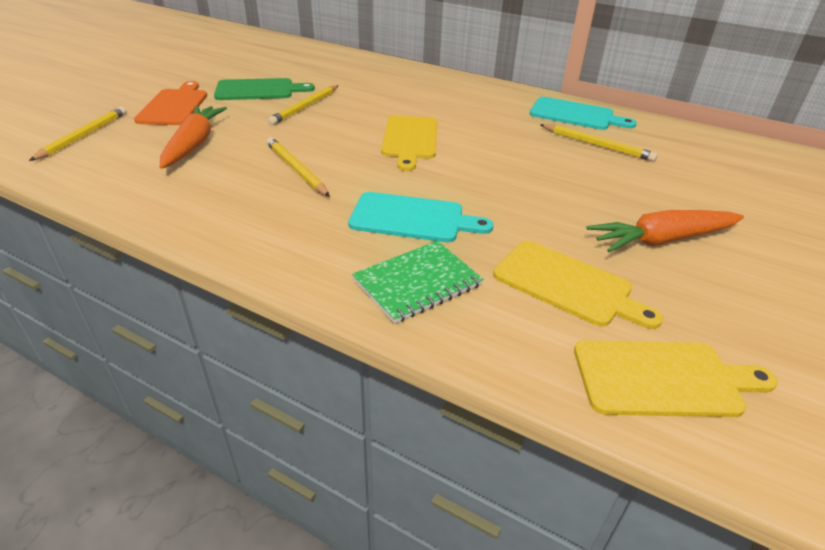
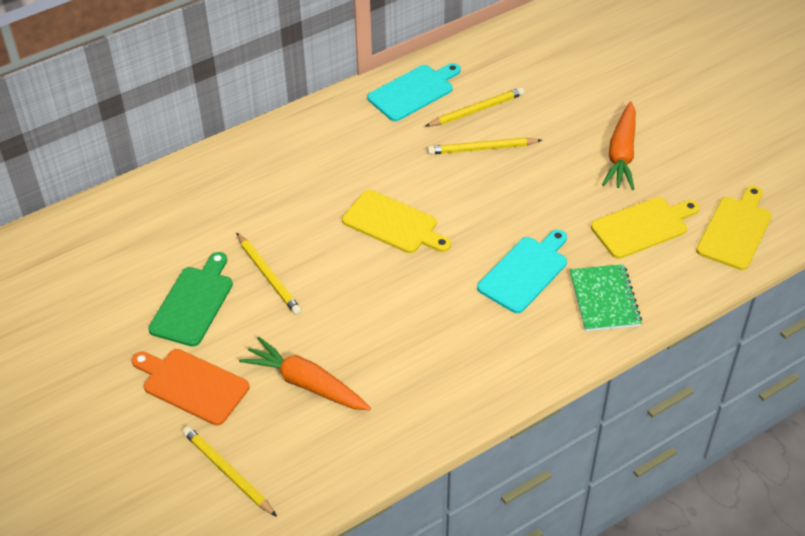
camera: 60 degrees left, 10 degrees up
yellow pencil [267,137,330,197] -> yellow pencil moved to [428,138,542,155]

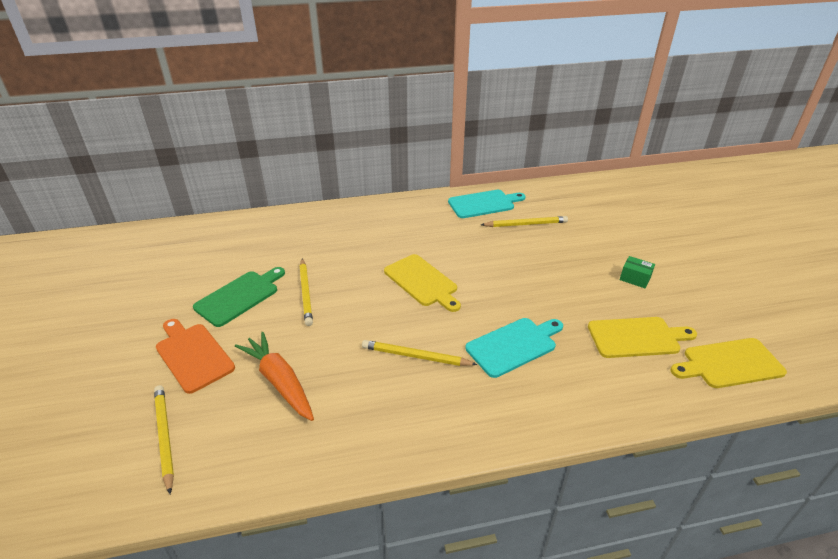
camera: 20 degrees right, 10 degrees down
yellow pencil [428,138,542,155] -> yellow pencil moved to [362,340,478,366]
green notebook [570,264,642,331] -> none
orange carrot [602,101,636,190] -> green box [620,256,655,289]
yellow cutting board [696,186,772,270] -> yellow cutting board turned 150 degrees counterclockwise [671,338,787,388]

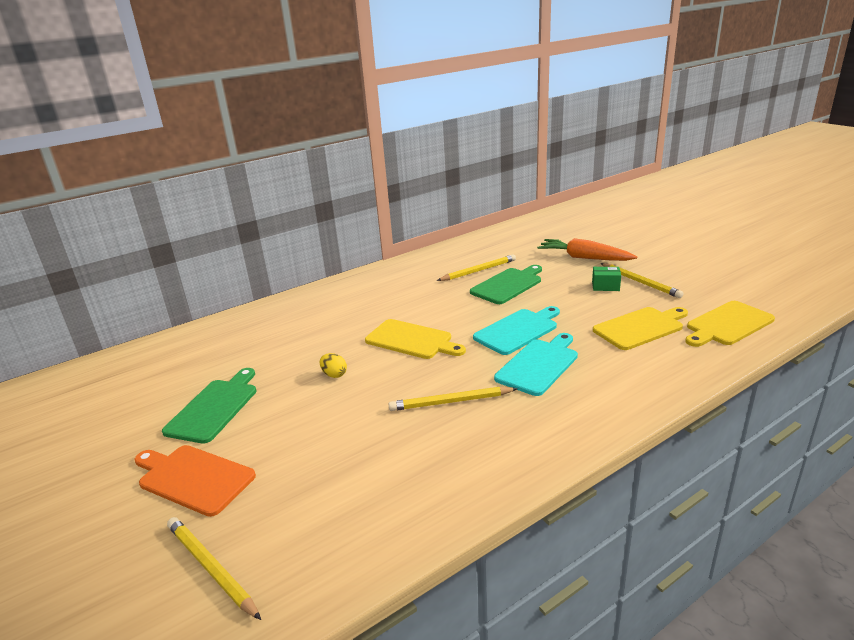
camera: 20 degrees left, 10 degrees down
orange carrot [235,332,314,421] -> orange carrot moved to [537,238,638,261]
yellow pencil [300,258,313,326] -> yellow pencil moved to [600,263,683,298]
turquoise cutting board [448,190,526,218] -> turquoise cutting board moved to [473,306,560,355]
none -> yellow egg [320,353,347,378]
none -> green cutting board [470,265,542,304]

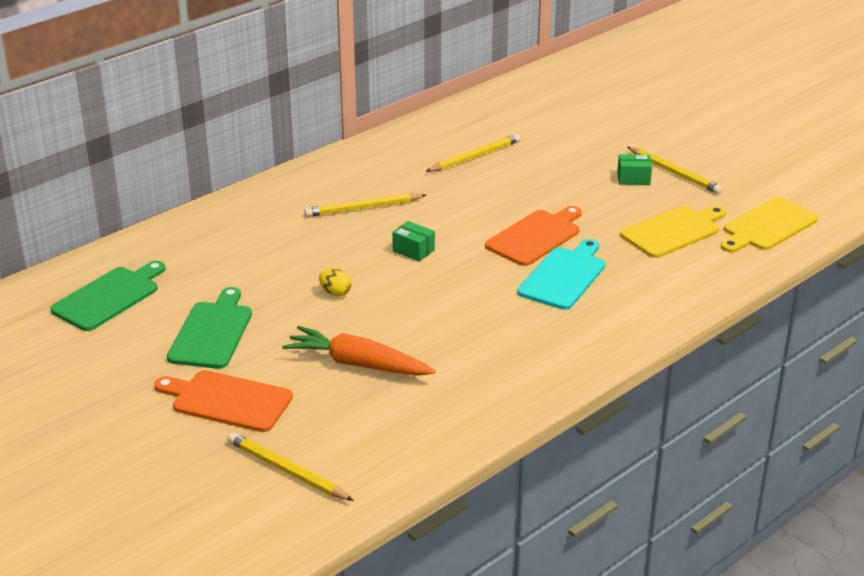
camera: 10 degrees left, 5 degrees up
yellow cutting board [365,319,466,359] -> green box [392,221,435,262]
yellow pencil [388,387,518,411] -> yellow pencil moved to [304,193,426,217]
green cutting board [470,265,542,304] -> green cutting board moved to [50,261,165,331]
turquoise cutting board [473,306,560,355] -> orange cutting board [485,206,582,266]
orange carrot [537,238,638,261] -> orange carrot moved to [282,326,436,376]

